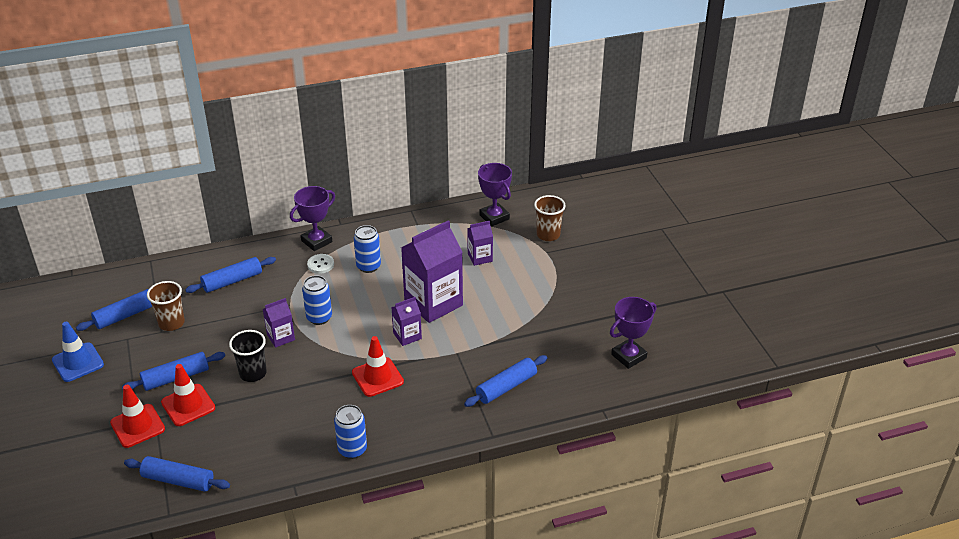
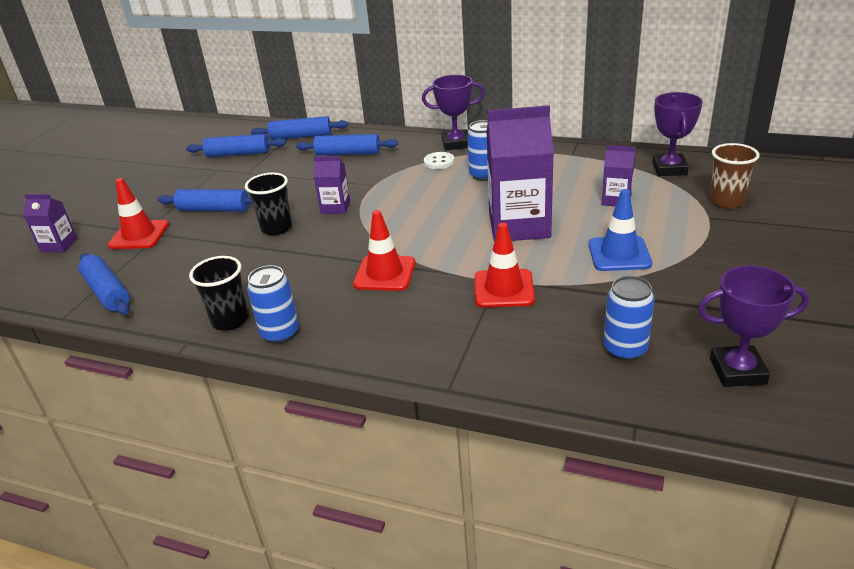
camera: 40 degrees right, 5 degrees down
blue traffic cone [52,322,104,382] -> blue traffic cone moved to [588,189,652,271]
brown cup [147,281,185,331] -> none
red traffic cone [161,364,215,426] -> red traffic cone moved to [475,223,535,308]
blue can [302,275,332,325] -> blue can moved to [604,276,655,361]
purple carton [391,297,422,346] -> purple carton moved to [23,194,77,253]
blue rolling pin [464,355,547,407] -> blue rolling pin moved to [251,116,348,140]
none -> black cup [189,256,249,331]

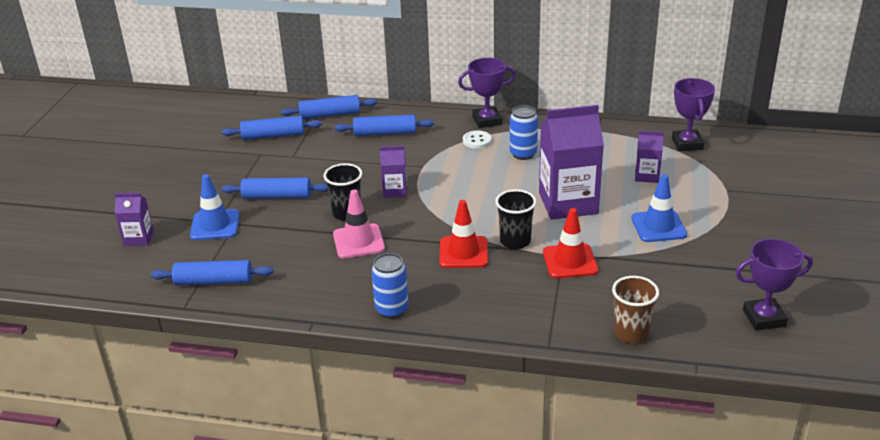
camera: 10 degrees left, 0 degrees up
blue rolling pin [78,253,130,315] -> blue rolling pin turned 45 degrees counterclockwise [151,260,273,285]
red traffic cone [108,178,169,249] -> blue traffic cone [190,174,240,240]
black cup [189,256,249,331] -> black cup moved to [495,189,536,249]
blue can [604,276,655,361] -> none
brown cup [709,143,759,208] -> brown cup moved to [612,276,659,343]
none -> pink traffic cone [333,190,385,258]

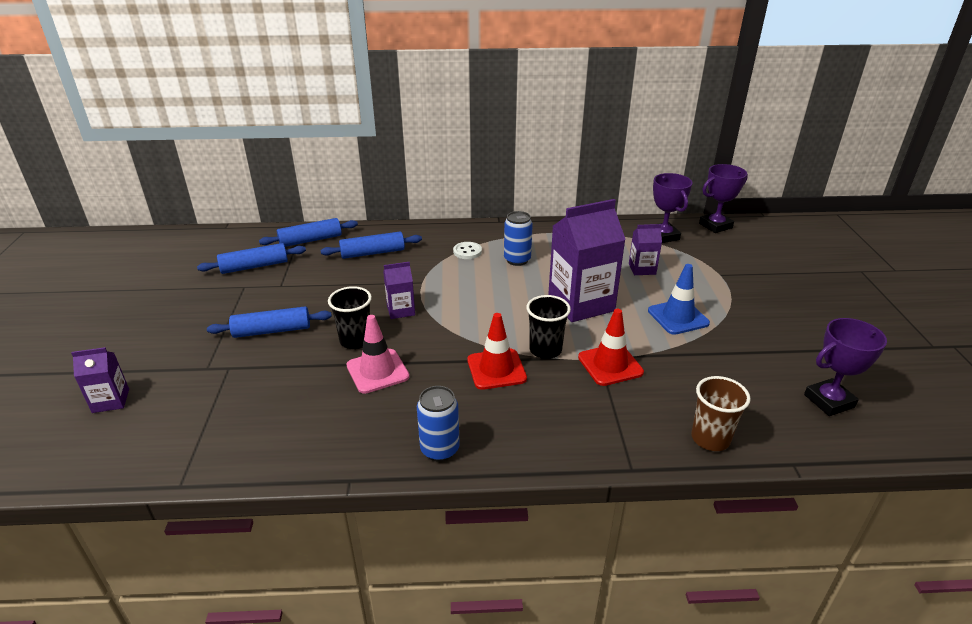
camera: 15 degrees left, 0 degrees up
blue rolling pin [151,260,273,285] -> none
blue traffic cone [190,174,240,240] -> none
purple trophy [458,58,516,128] -> purple trophy moved to [699,164,748,233]

